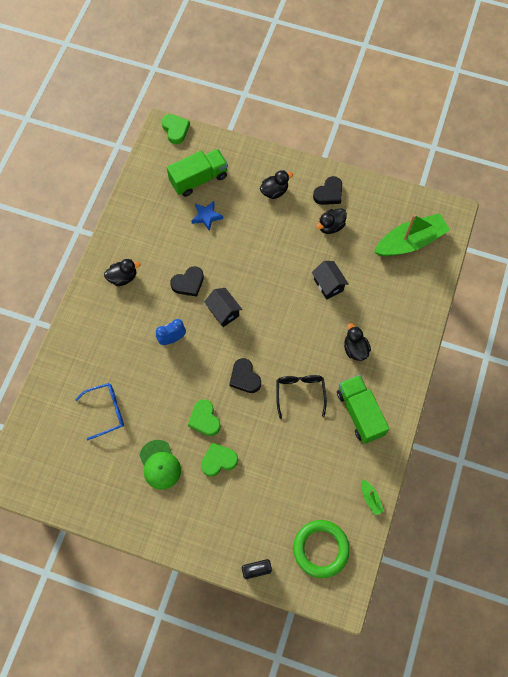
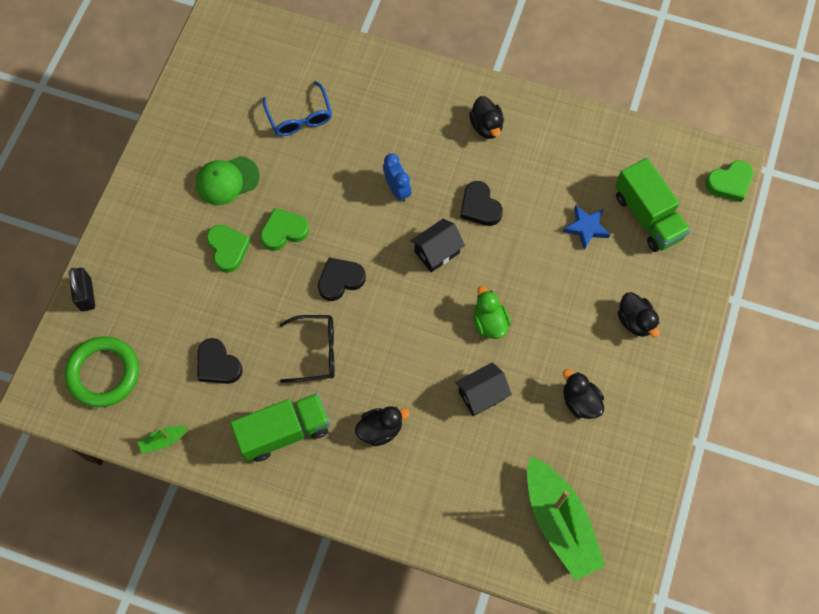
camera: 90 degrees right, 0 degrees up
black heart [313,176,342,205] -> black heart moved to [197,338,243,384]
none -> green duck [473,286,511,339]

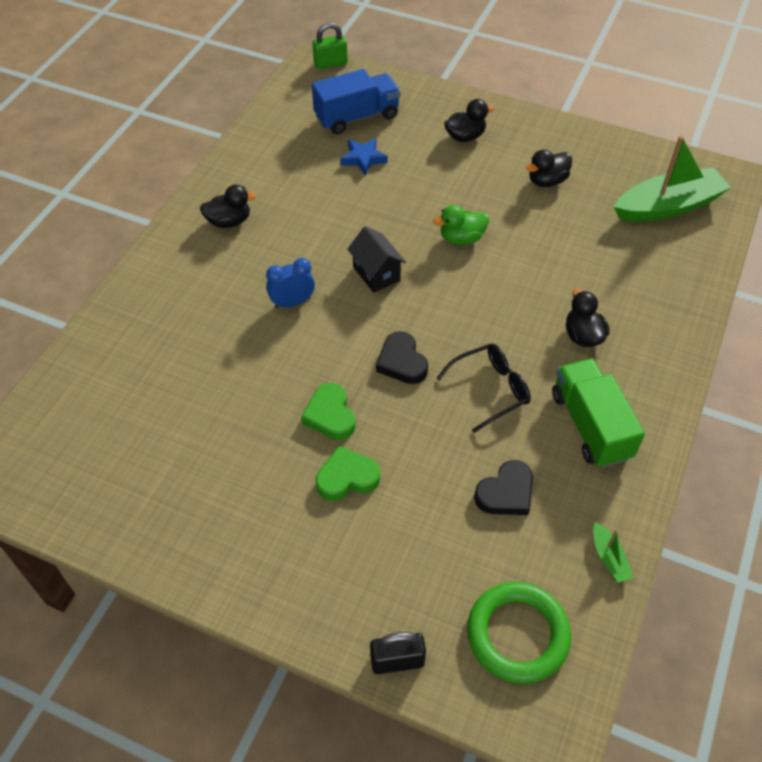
camera: 85 degrees left, 15 degrees down
green cap [196,156,260,205] -> none
blue glasses [263,81,332,136] -> none
black glasses [280,315,335,383] -> black glasses turned 60 degrees clockwise [436,343,531,433]
black house [455,362,512,416] -> none
black heart [460,181,503,226] -> none
green truck [615,158,691,252] -> blue truck [312,69,400,134]
green heart [705,160,753,202] -> green padlock [313,23,348,69]

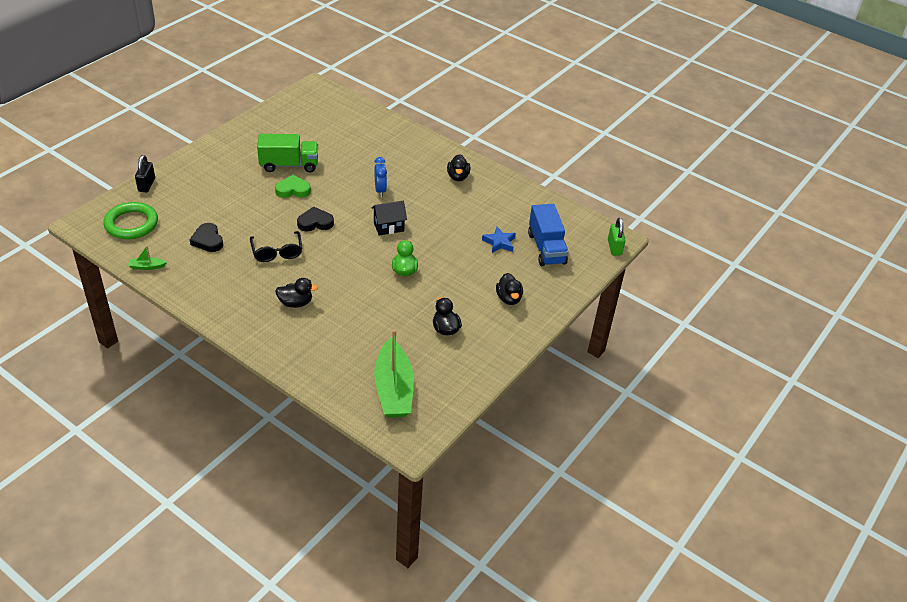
camera: 100 degrees right, 10 degrees down
green heart [316,446,380,501] -> none
green truck [552,358,645,468] -> green truck moved to [257,134,318,172]

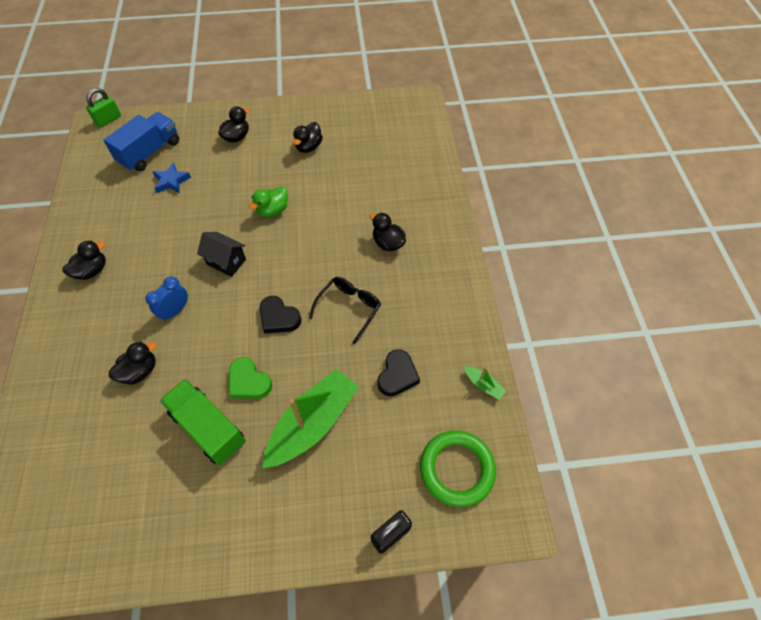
camera: 130 degrees left, 15 degrees up
green boat [374,329,414,418] -> green boat moved to [262,369,359,468]
none -> black duck [109,341,156,385]

